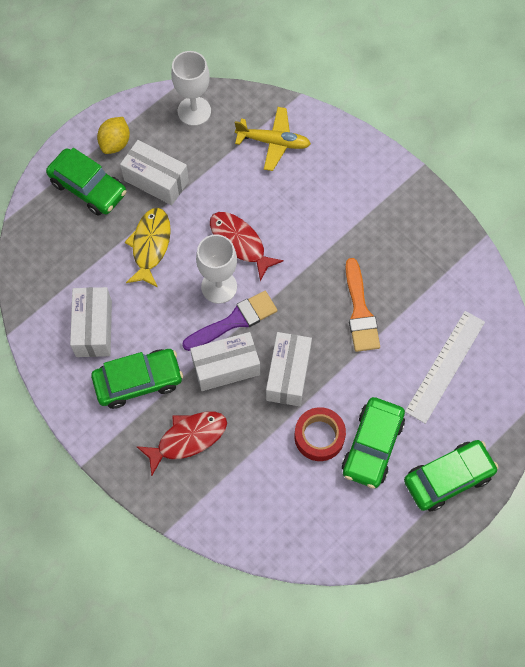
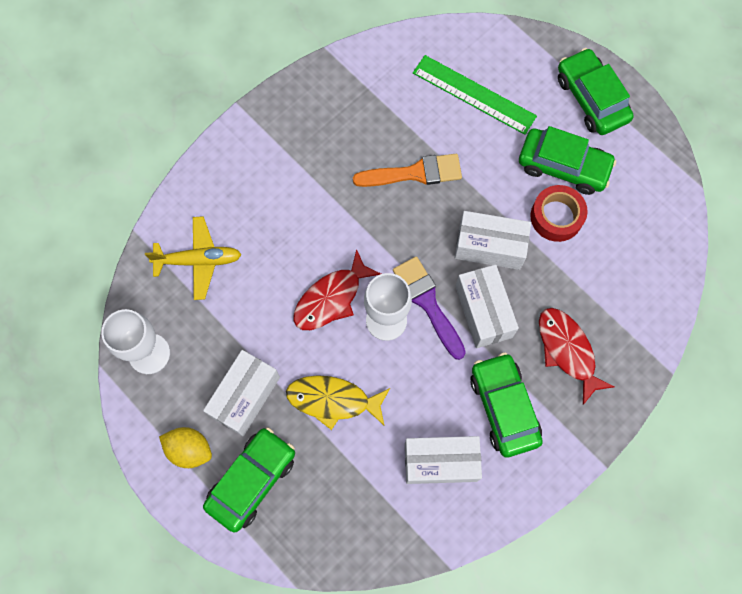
camera: 90 degrees left, 5 degrees up
yellow plane [235,107,311,171] -> yellow plane turned 75 degrees clockwise [145,216,242,300]
white ruler [405,311,485,424] -> green ruler [413,55,537,135]

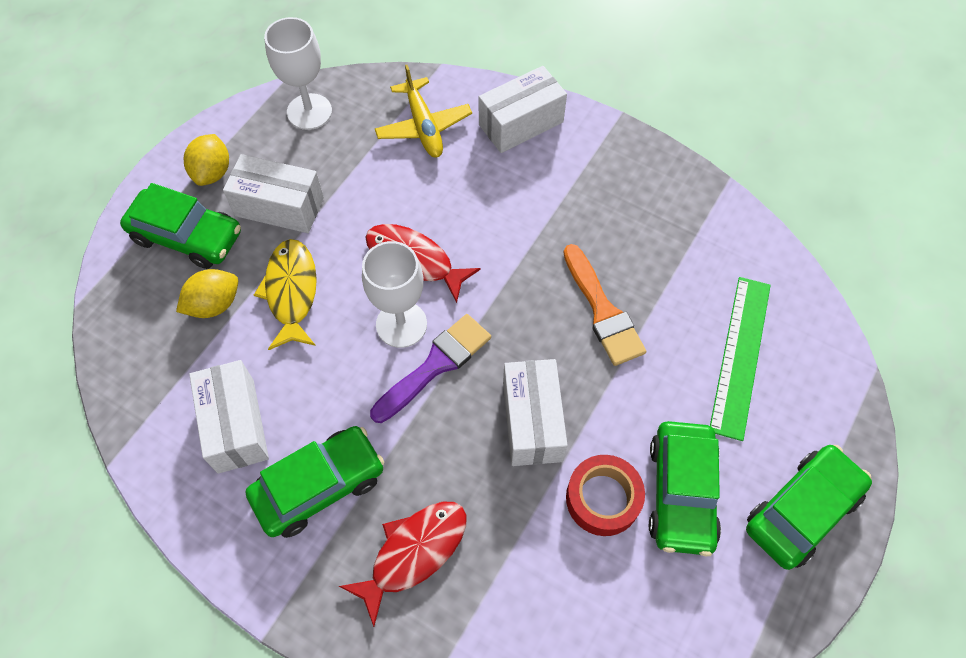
camera: 75 degrees right, 10 degrees down
white box [455,264,519,348] -> white box moved to [479,66,567,153]
none -> yellow lemon [176,269,238,318]

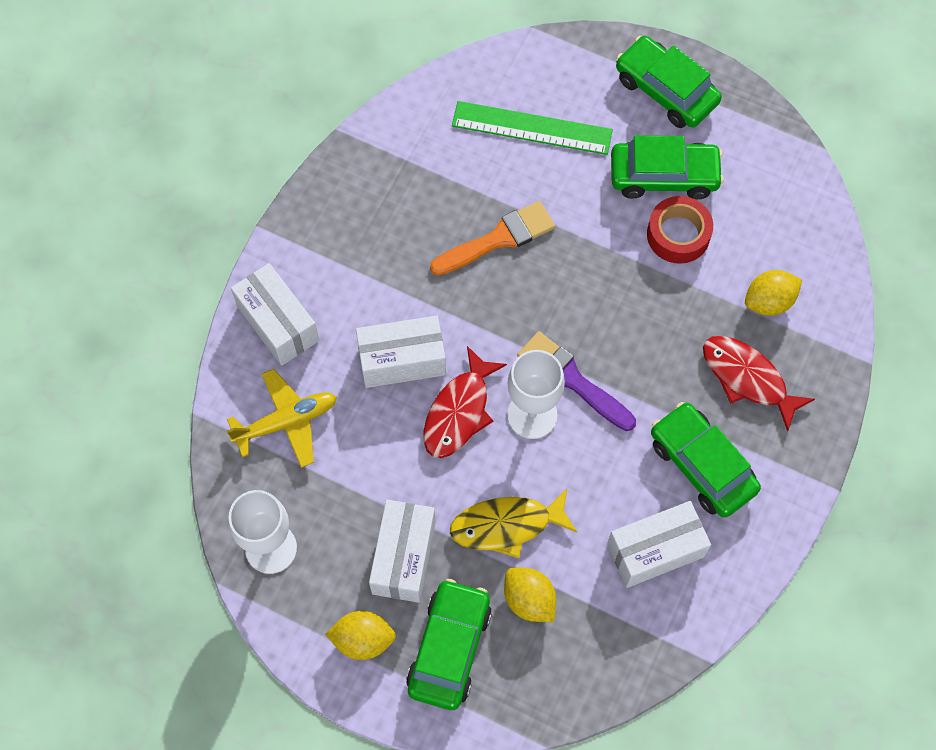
camera: 95 degrees left, 5 degrees up
white box [503,359,567,466] -> white box moved to [356,315,446,388]
none -> yellow lemon [745,270,802,316]

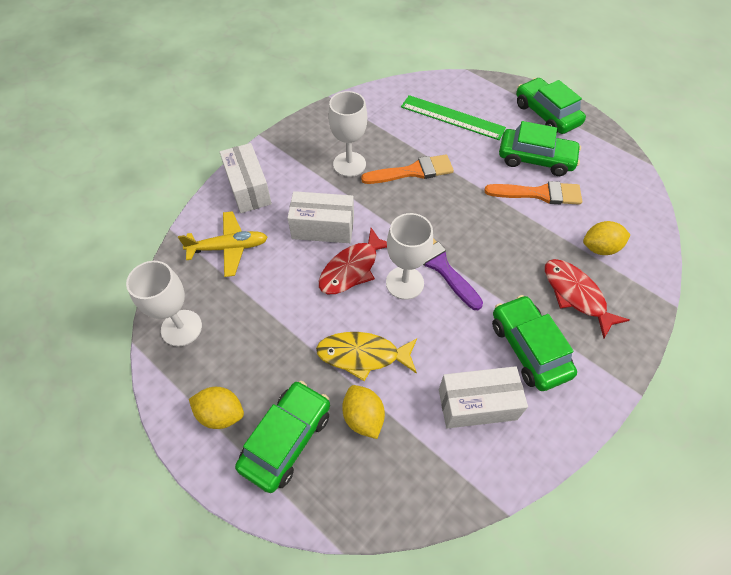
camera: 15 degrees right, 10 degrees down
white box [369,500,436,603] -> none
red tape [647,196,713,264] -> orange brush [485,181,582,205]
none -> white goblet [328,91,367,177]

